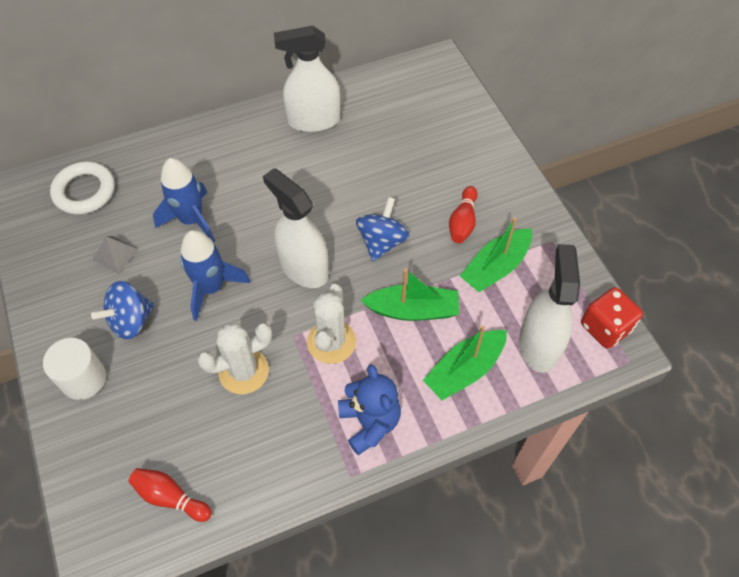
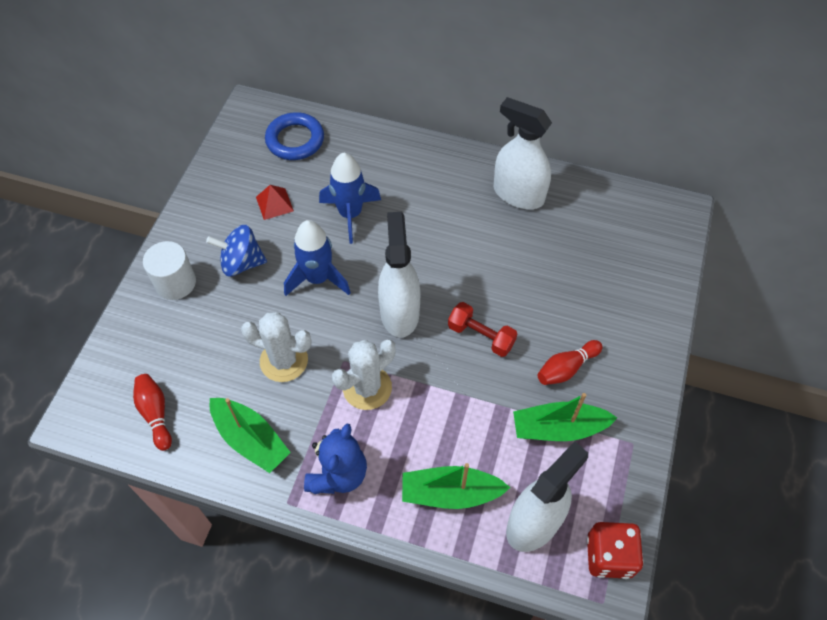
camera: 40 degrees right, 0 degrees up
white ring [50,161,115,215] -> blue ring [265,112,324,160]
grey pyramid [92,236,139,273] -> red pyramid [256,185,294,220]
blue spinning top [356,197,409,261] -> red dumbbell [448,302,517,357]
green boat [360,268,459,321] -> green boat moved to [210,398,291,473]

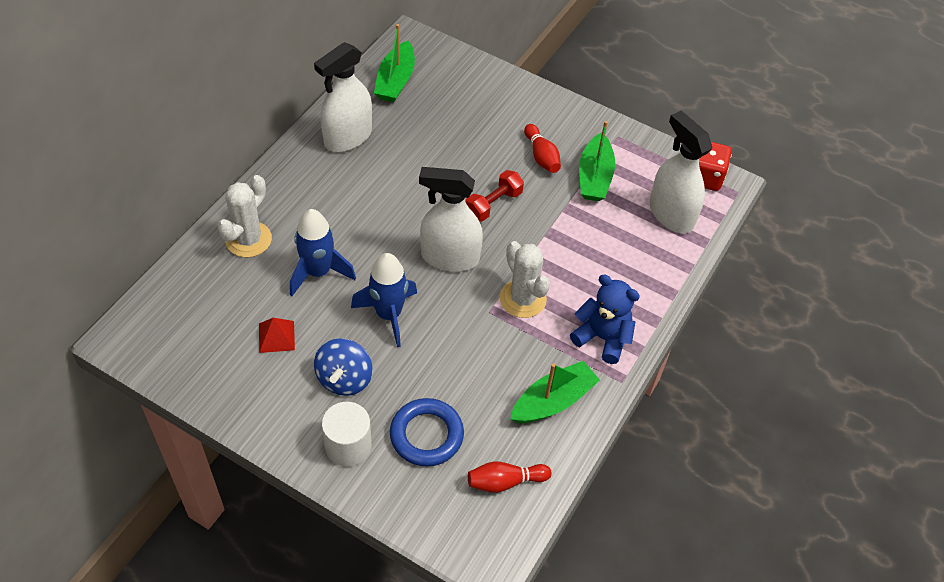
camera: 80 degrees left, 5 degrees down
white cactus [241,312,312,382] -> white cactus moved to [218,175,272,257]
blue ring [265,112,324,160] -> blue ring moved to [390,398,464,467]
green boat [402,463,511,509] -> green boat moved to [374,24,415,102]

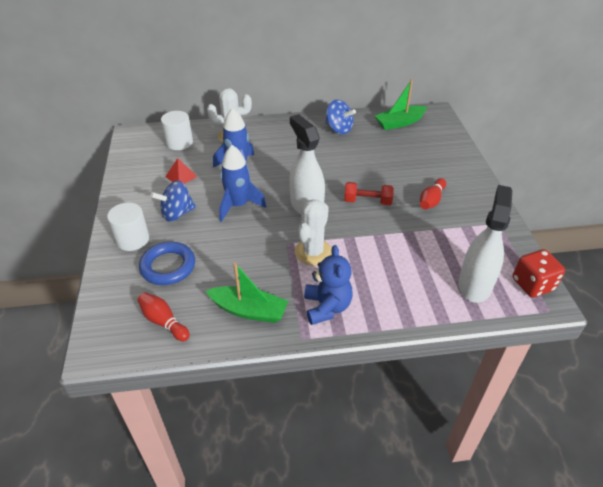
camera: 55 degrees right, 10 degrees down
white spray bottle [314,42,372,152] -> blue spinning top [325,100,356,134]
green boat [579,121,615,201] -> none
none -> white cylinder [161,111,193,150]

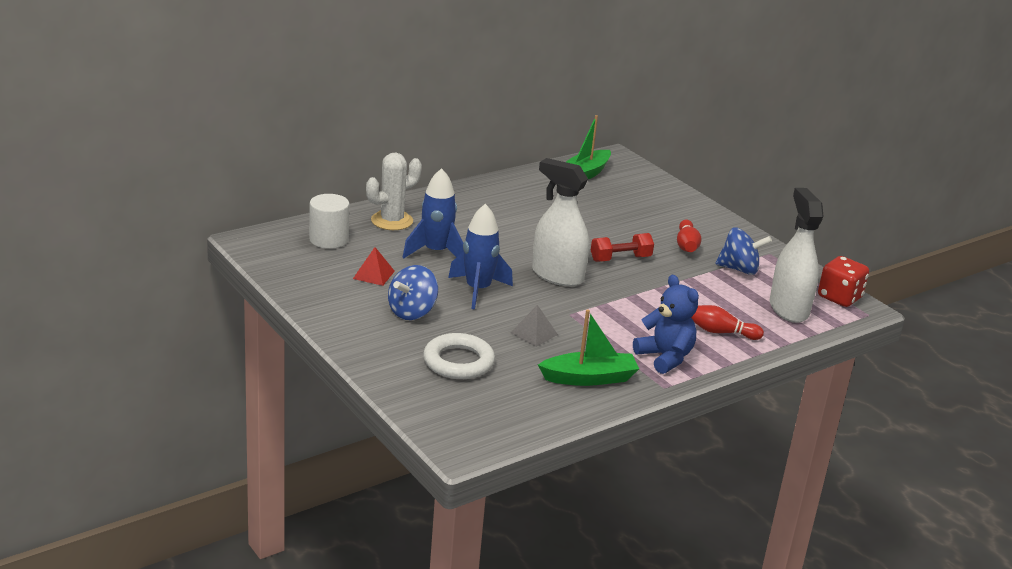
camera: 30 degrees left, 15 degrees down
white cylinder [107,203,149,251] -> none
red bowling pin [138,292,190,341] -> red bowling pin moved to [691,305,764,340]
blue ring [139,242,195,285] -> white ring [423,333,495,379]
white cactus [295,200,332,265] -> none
blue spinning top [325,100,356,134] -> blue spinning top moved to [715,227,772,275]
none -> grey pyramid [511,305,558,347]

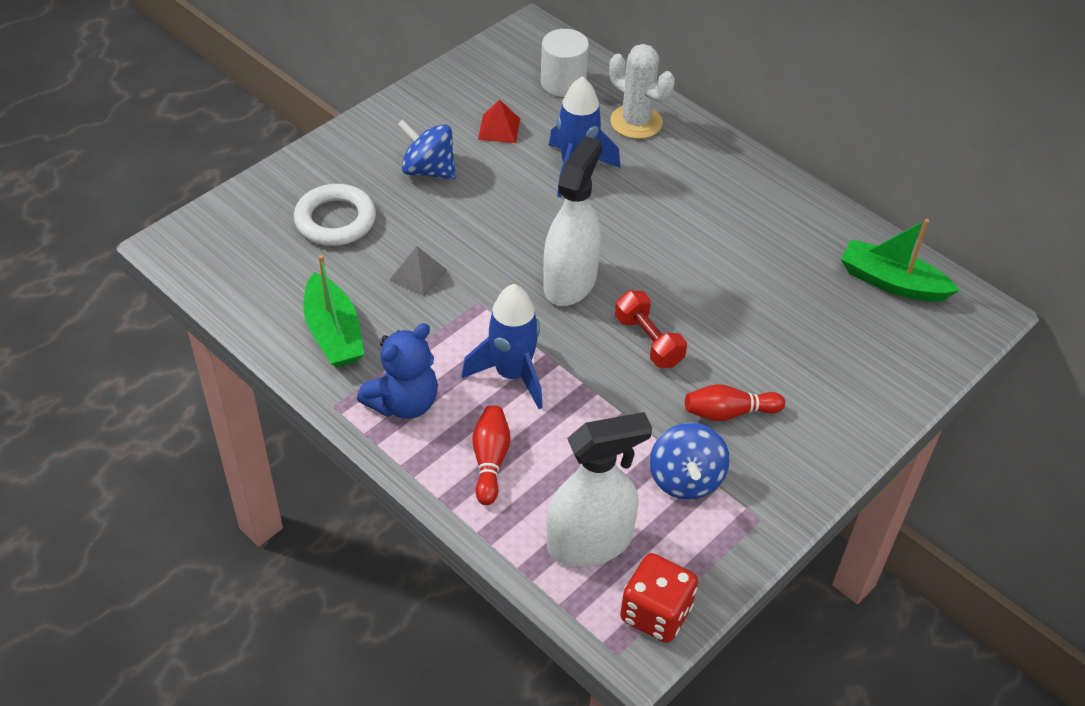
camera: 80 degrees right, 20 degrees up
blue rocket [448,204,513,310] -> blue rocket moved to [462,284,543,409]

